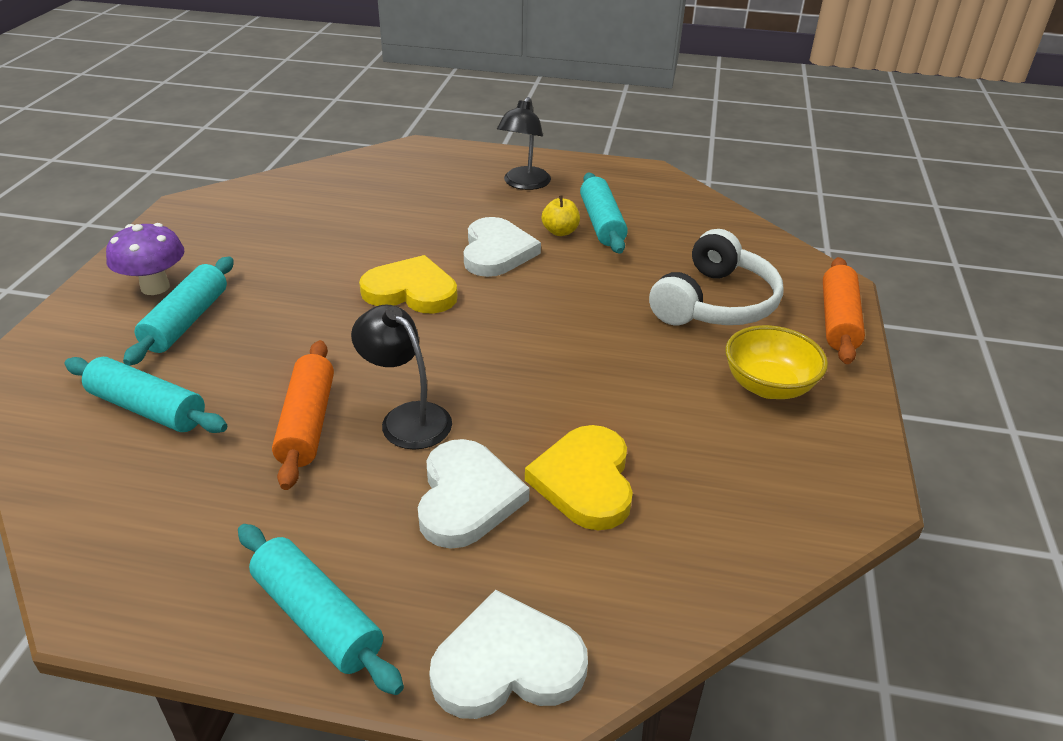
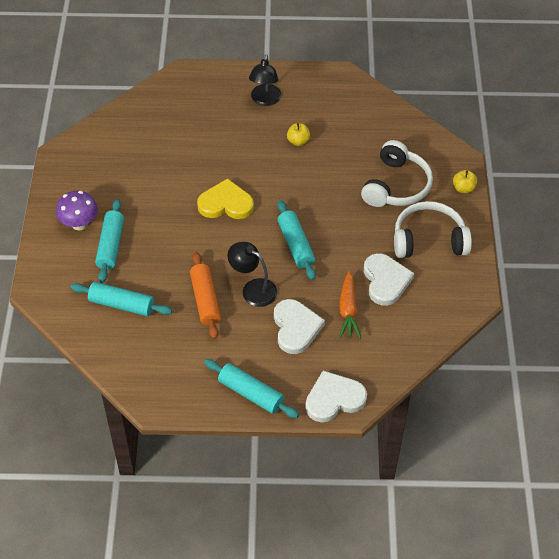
camera: 10 degrees left, 15 degrees up
white heart [463,217,541,277] -> white heart moved to [364,253,414,306]
yellow heart [525,425,633,530] -> orange carrot [339,271,361,339]
turquoise rolling pin [580,173,628,254] -> turquoise rolling pin moved to [277,200,316,280]
yellow bowl [725,325,828,399] -> white headphones [394,201,472,258]
orange rolling pin [823,257,865,364] -> yellow apple [453,170,477,193]

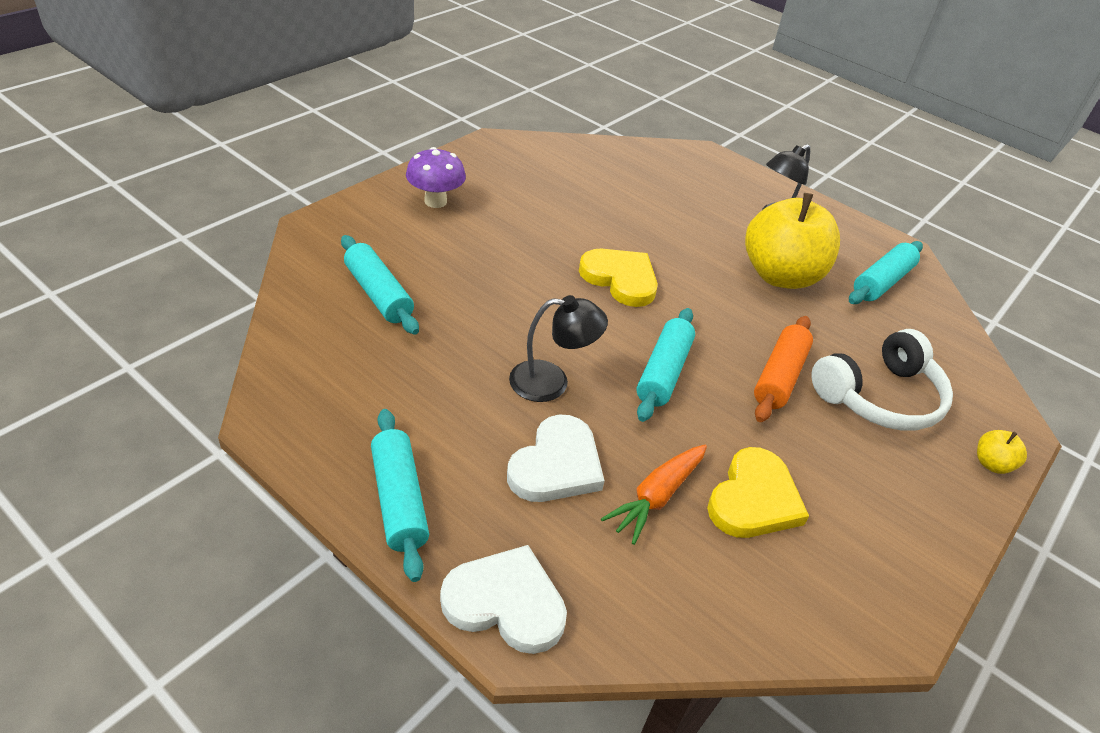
camera: 35 degrees right, 10 degrees down
turquoise rolling pin [95,199,124,283] -> turquoise rolling pin moved to [849,241,923,304]
orange rolling pin [190,252,221,339] -> orange rolling pin moved to [754,316,813,422]
black lamp [227,242,277,307] -> black lamp turned 105 degrees clockwise [509,295,608,402]
yellow apple [287,123,310,146] -> yellow apple [745,193,840,289], size x2.49
white heart [364,253,414,306] -> yellow heart [707,447,809,538]
white headphones [394,201,472,258] -> none

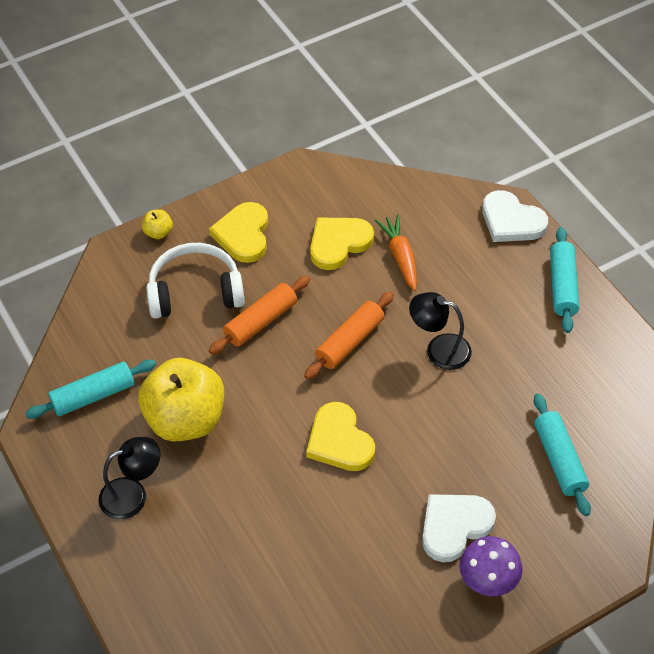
camera: 155 degrees left, 10 degrees up
white heart [507,414,605,502] -> white heart moved to [422,494,496,562]
orange carrot [601,445,707,545] -> orange carrot turned 75 degrees counterclockwise [375,214,417,291]
turquoise rolling pin [636,308,695,422] -> orange rolling pin [304,291,394,379]
none -> yellow heart [209,202,268,263]

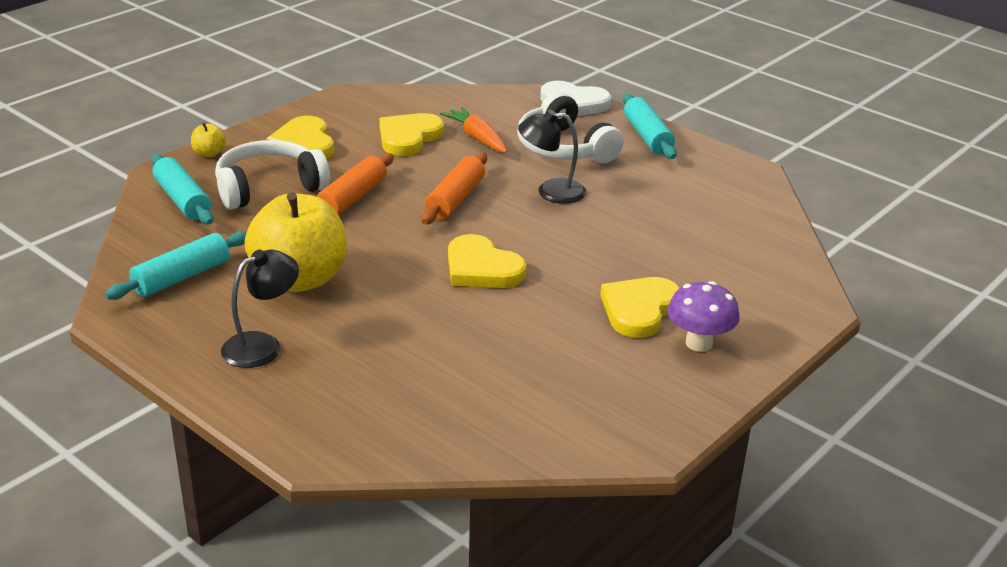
camera: 20 degrees left, 20 degrees down
white heart [422,494,496,562] -> yellow heart [600,277,680,338]
turquoise rolling pin [534,394,591,516] -> turquoise rolling pin moved to [152,154,213,225]
none -> white headphones [517,92,623,164]

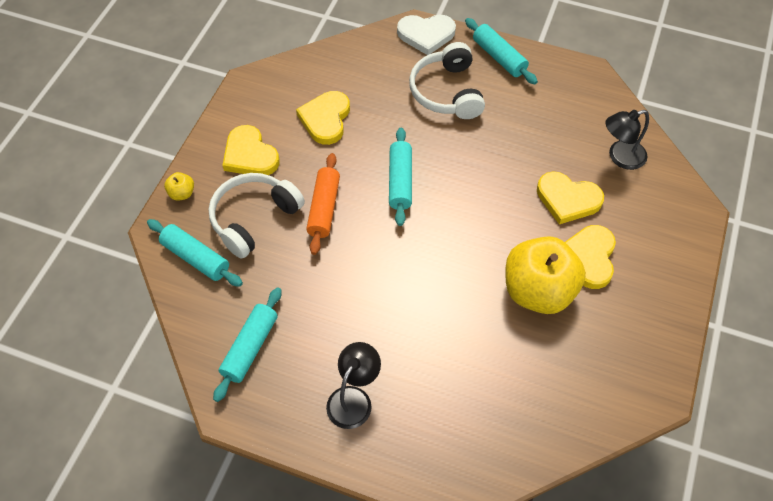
camera: 20 degrees left, 25 degrees up
yellow apple [244,192,347,292] -> yellow apple moved to [505,236,586,314]
orange rolling pin [422,153,487,225] -> turquoise rolling pin [389,128,412,226]
orange carrot [440,107,507,153] -> none
yellow heart [448,234,527,288] -> yellow heart moved to [537,171,604,224]
white headphones [517,92,623,164] -> white headphones turned 45 degrees clockwise [409,42,485,119]
black lamp [518,110,586,204] -> black lamp moved to [605,110,649,170]
purple mushroom [667,281,740,352] -> none

